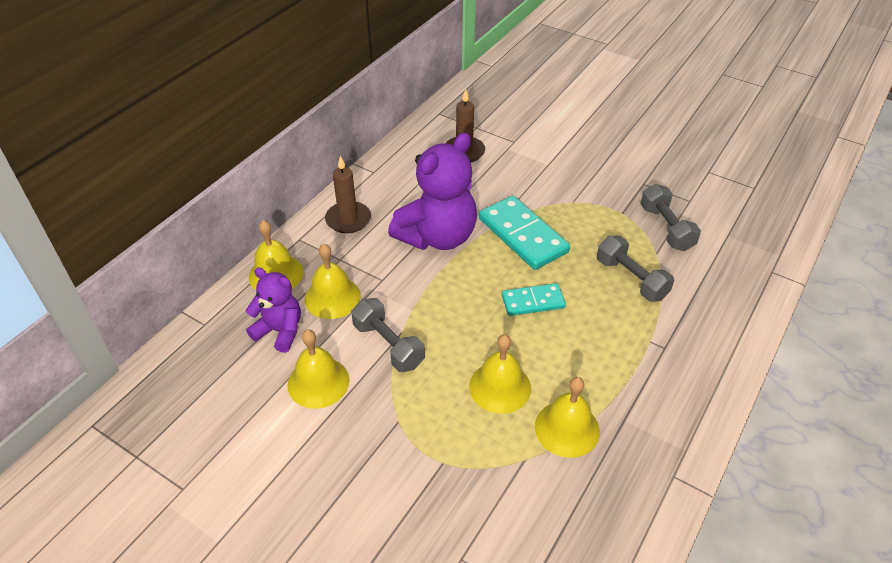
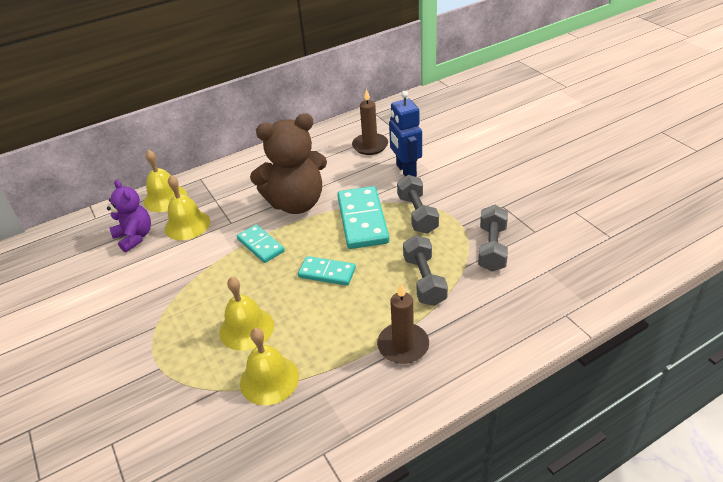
camera: 30 degrees right, 5 degrees down
yellow bell [288,329,350,409] -> none
brown candle [325,156,371,233] -> brown candle moved to [377,283,429,364]
grey dumbbell [351,298,425,372] -> grey dumbbell moved to [397,175,439,234]
purple teddy bear [388,133,477,250] -> brown teddy bear [250,113,327,214]
none -> turquoise domino [237,225,285,263]
none -> blue robot [389,91,422,177]

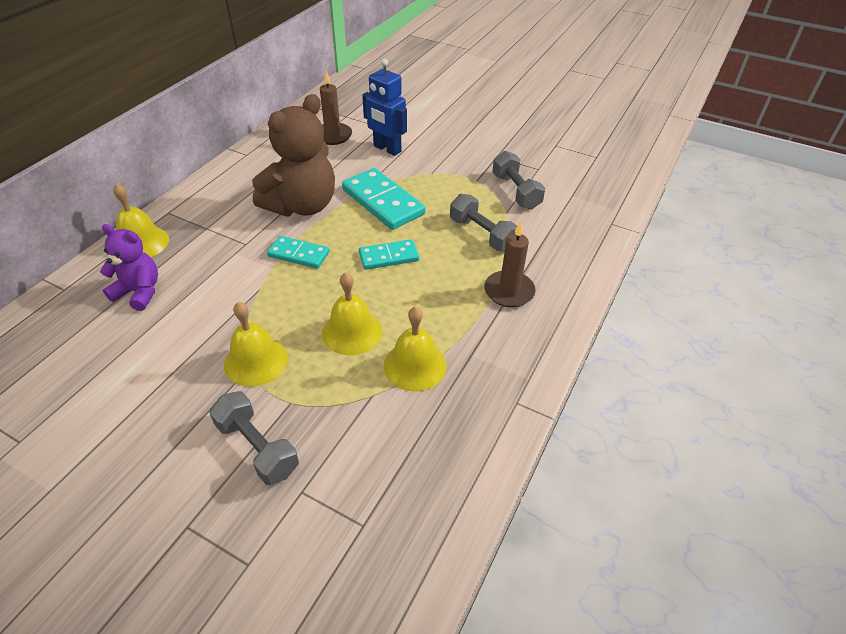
camera: 35 degrees left, 5 degrees up
yellow bell [165,176,210,240] -> yellow bell moved to [224,302,288,387]
grey dumbbell [397,175,439,234] -> grey dumbbell moved to [209,391,299,485]

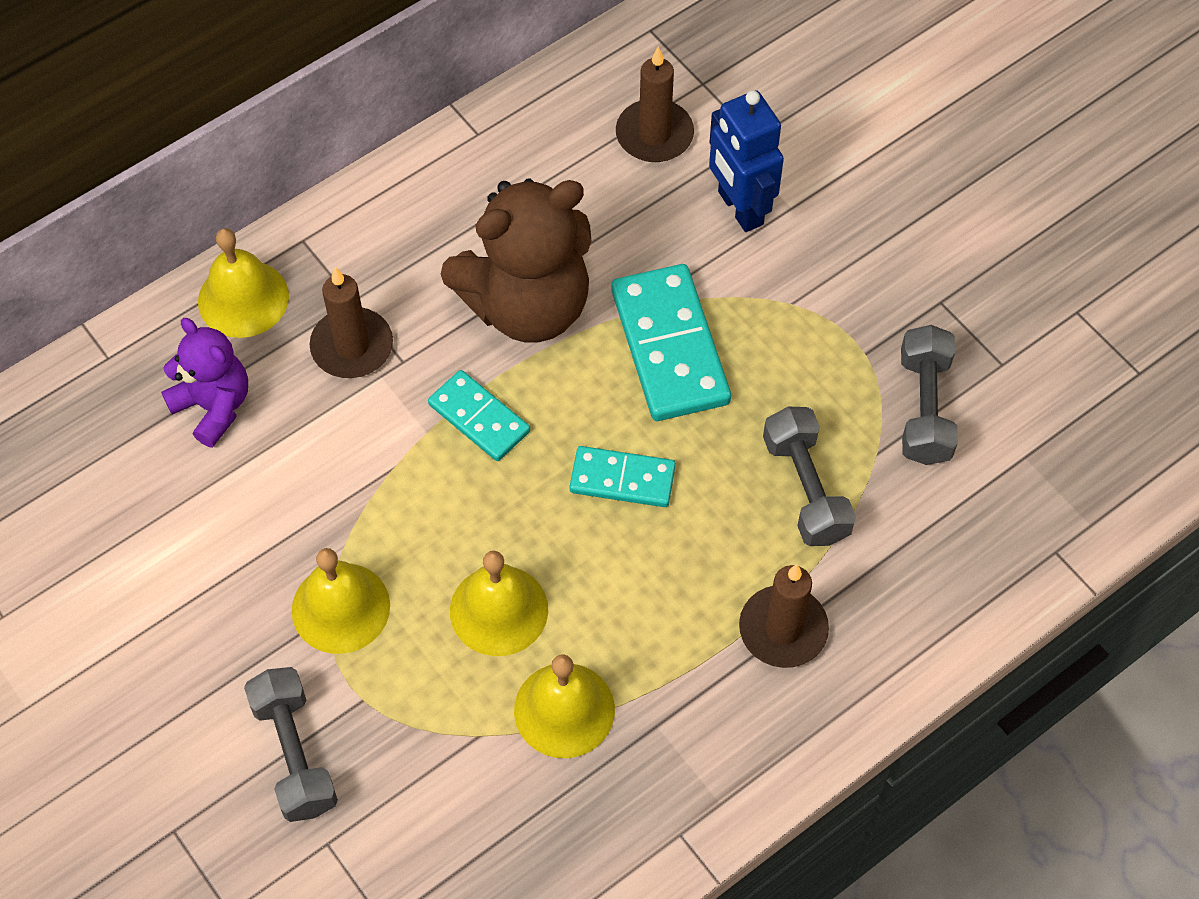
camera: 25 degrees right, 15 degrees up
none -> brown candle [309,267,393,378]

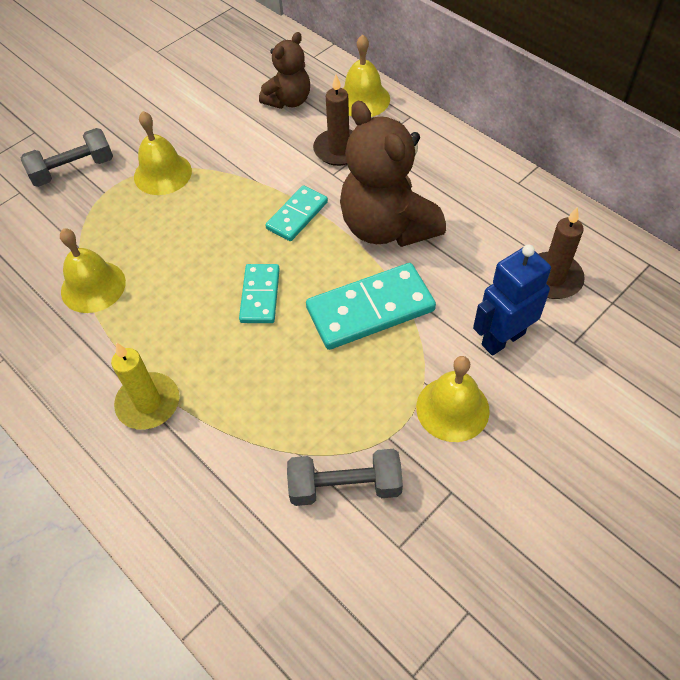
camera: 85 degrees right, 5 degrees down
purple teddy bear [161,318,248,448] -> brown teddy bear [259,32,310,109]
yellow bell [450,551,548,656] -> yellow bell moved to [416,356,490,442]
brown candle [739,564,829,668] -> yellow candle [111,342,179,430]
grey dumbbell [763,407,856,546] -> none

